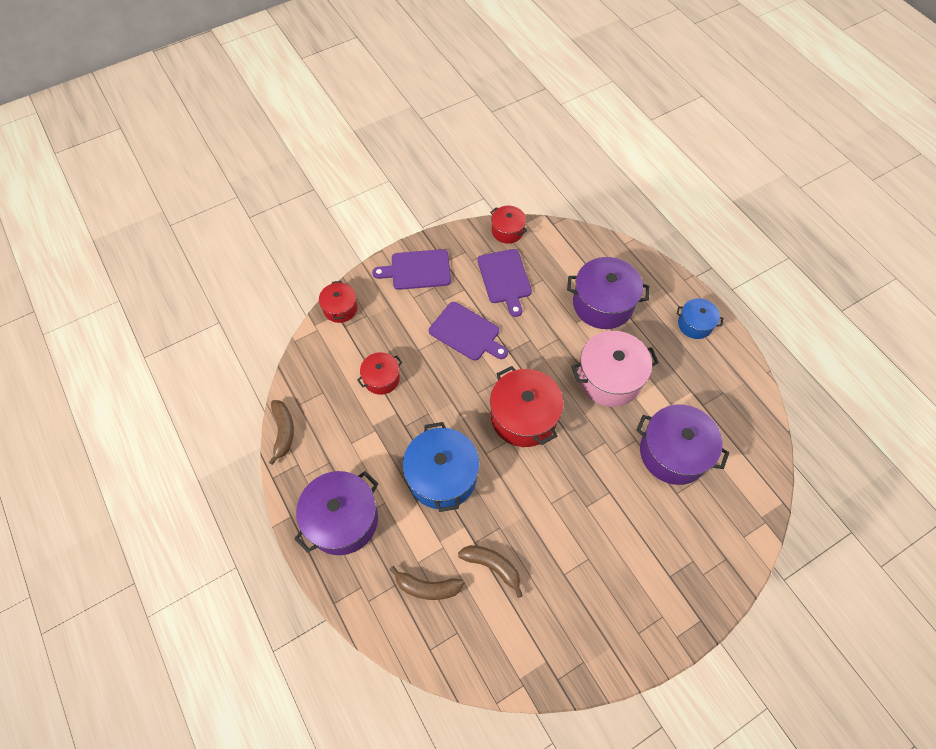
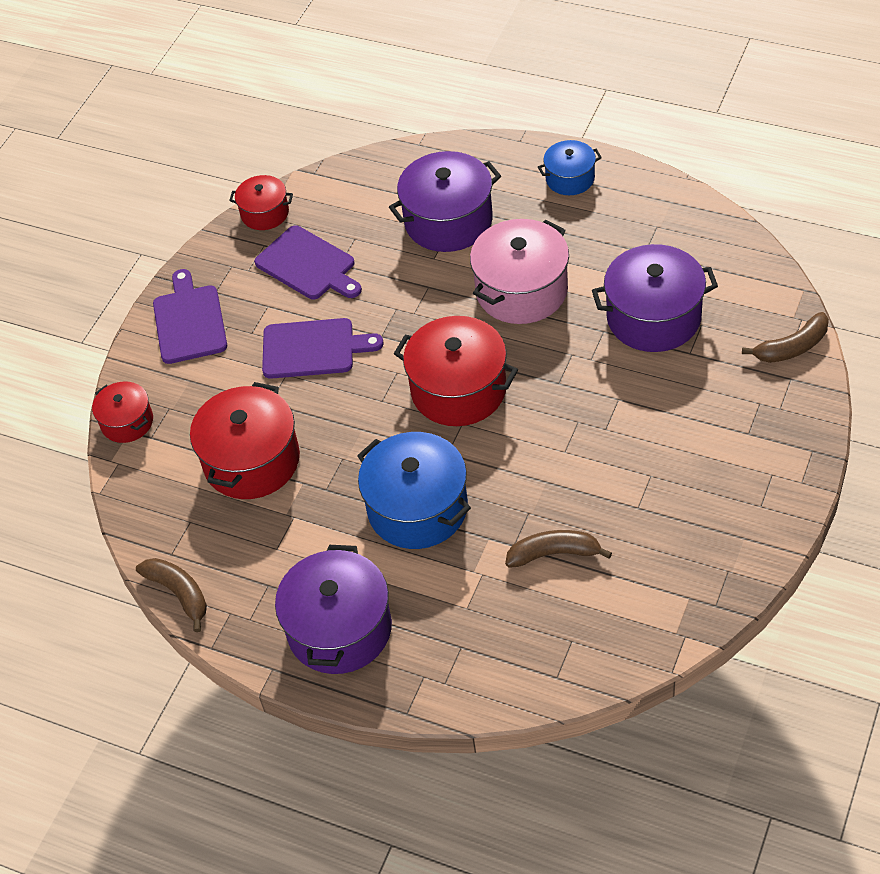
camera: 30 degrees left, 10 degrees down
red pot [357,352,402,395] -> red pot [190,382,300,499], size x1.78
purple cutting board [372,249,451,290] -> purple cutting board turned 120 degrees clockwise [153,269,227,364]
brown banana [389,566,465,600] -> brown banana moved to [742,312,829,363]

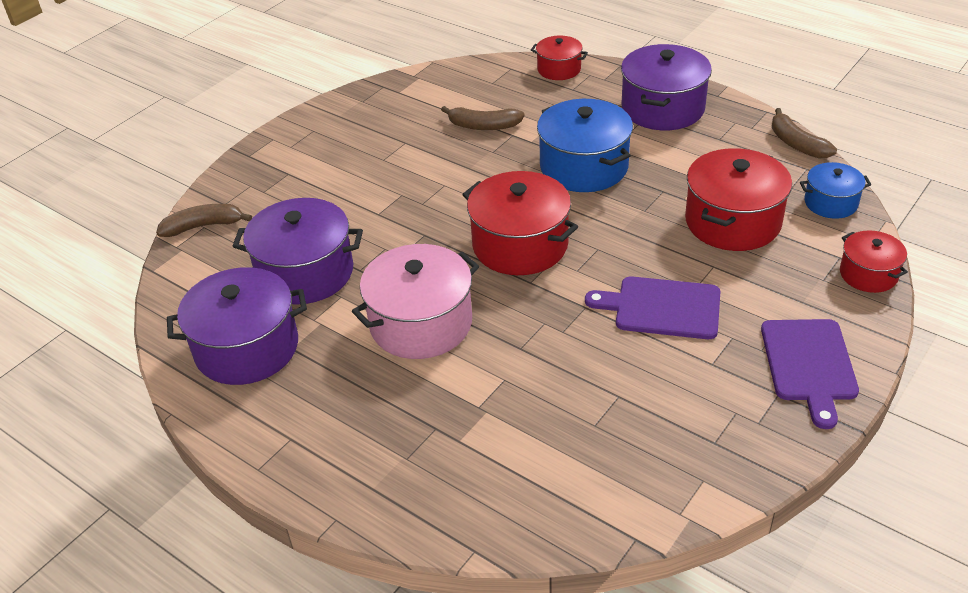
camera: 170 degrees left, 10 degrees down
red pot [229,175,293,230] -> red pot moved to [531,36,588,80]
purple cutting board [254,225,362,299] -> none
purple pot [389,151,501,252] -> purple pot moved to [167,267,307,385]
blue pot [538,140,602,195] -> blue pot moved to [800,162,871,219]

